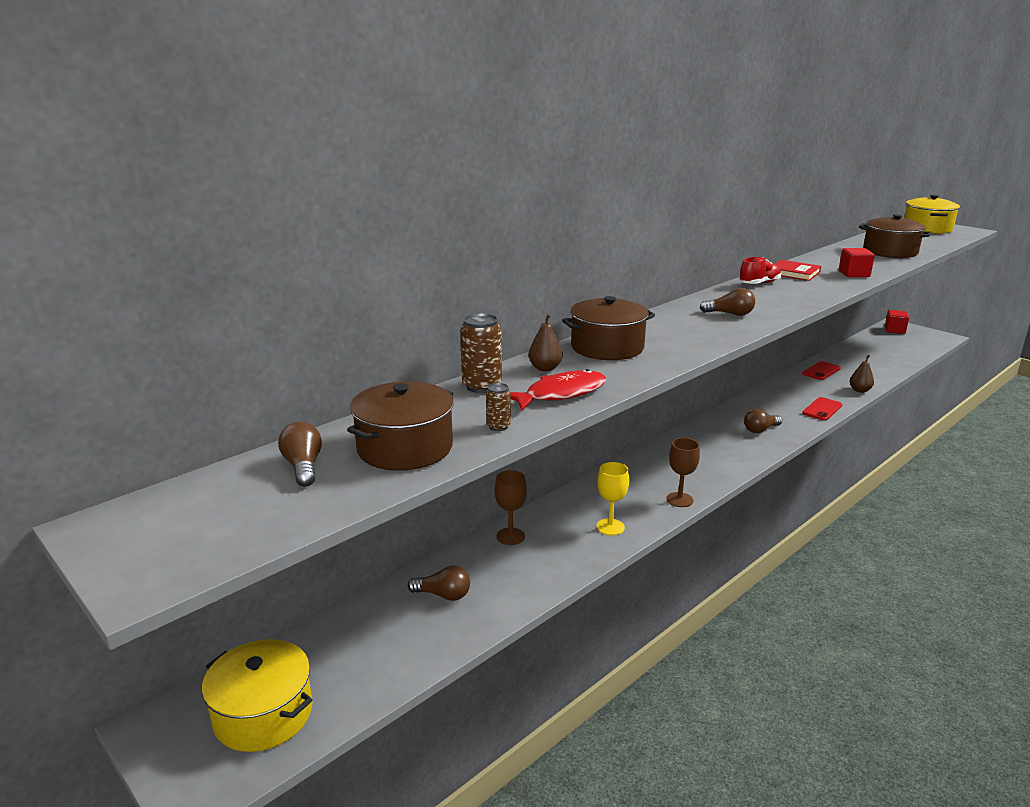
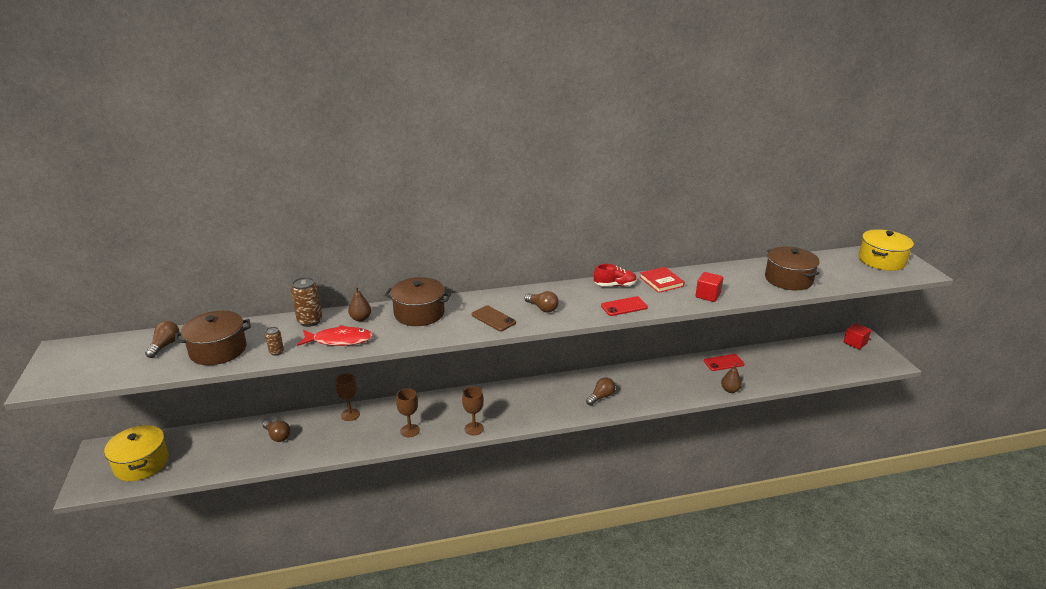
camera: 30 degrees right, 5 degrees up
yellow goblet [596,462,629,535] -> brown goblet [396,389,420,437]
brown light bulb [744,409,782,433] -> brown light bulb turned 135 degrees clockwise [586,377,615,406]
red phone [802,397,842,421] -> red phone moved to [601,296,648,316]
none -> brown phone [472,305,516,331]

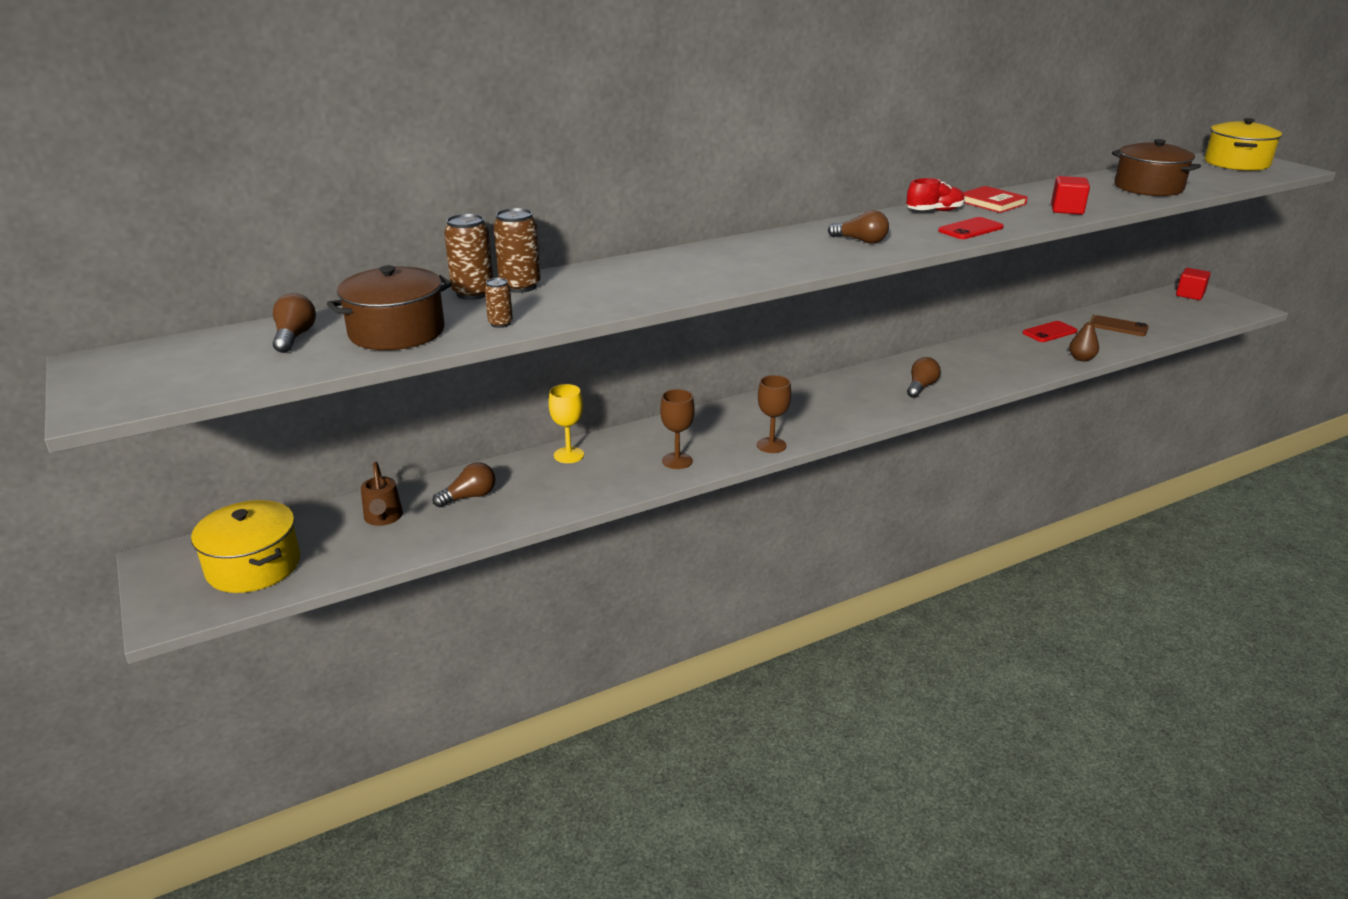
camera: 15 degrees left, 0 degrees up
brown light bulb [262,420,291,442] -> brown light bulb turned 60 degrees counterclockwise [432,462,495,507]
red fish [297,325,373,346] -> none
brown goblet [335,373,360,421] -> yellow goblet [549,384,584,463]
brown pear [348,286,371,322] -> none
brown pot [385,277,451,326] -> none
brown phone [472,305,516,331] -> brown phone moved to [1091,315,1149,336]
none -> brown watering can [361,462,403,526]
none -> brown can [444,214,493,300]

